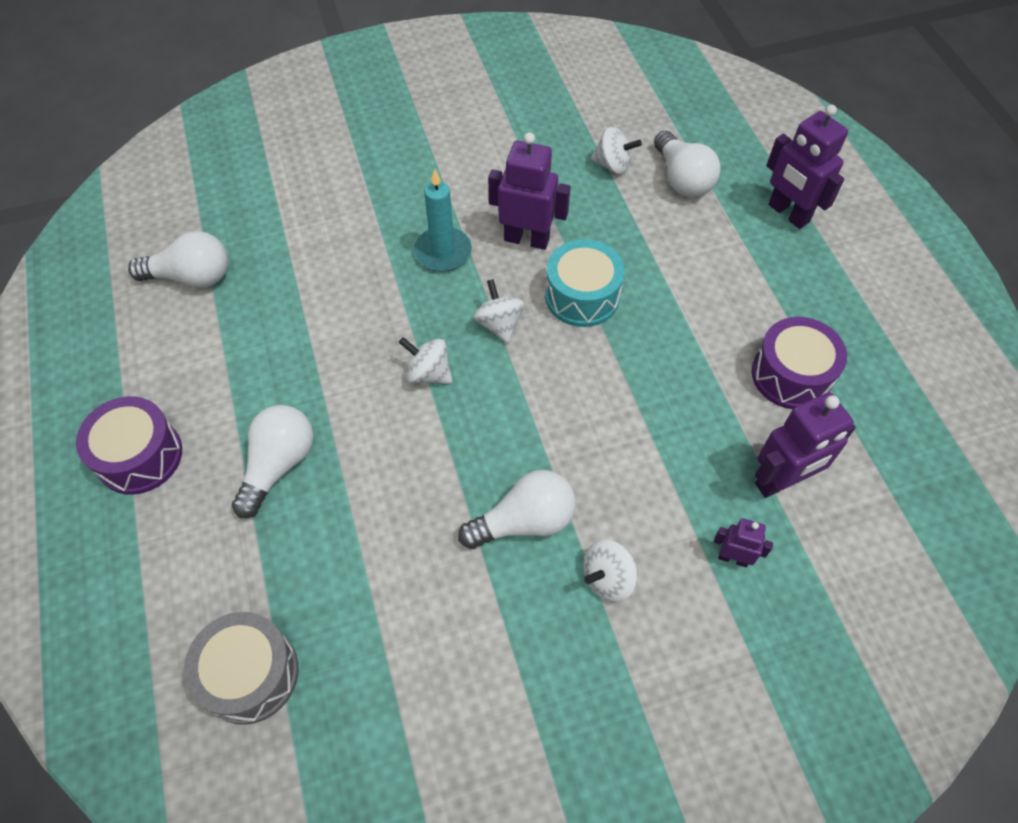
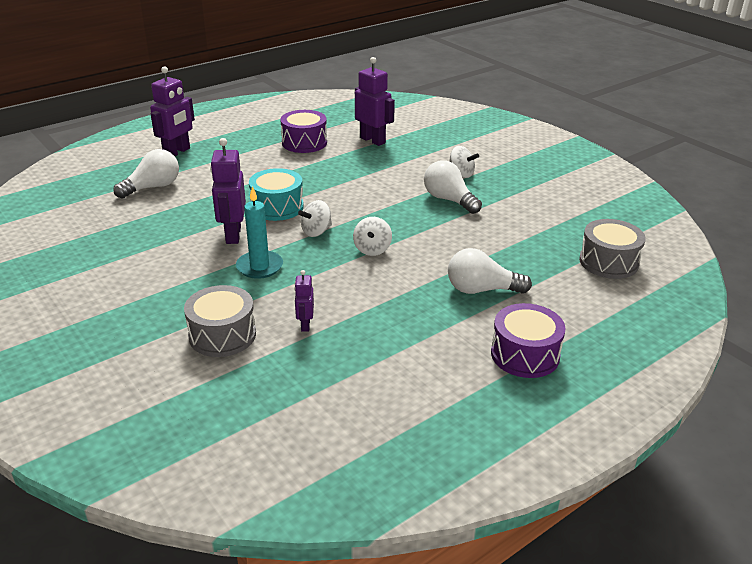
camera: 110 degrees left, 25 degrees down
white light bulb [128,231,228,288] -> none
white spinning top [591,127,642,174] -> none
purple robot [714,518,773,567] -> purple robot moved to [294,270,314,332]
none -> grey drum [184,285,256,357]

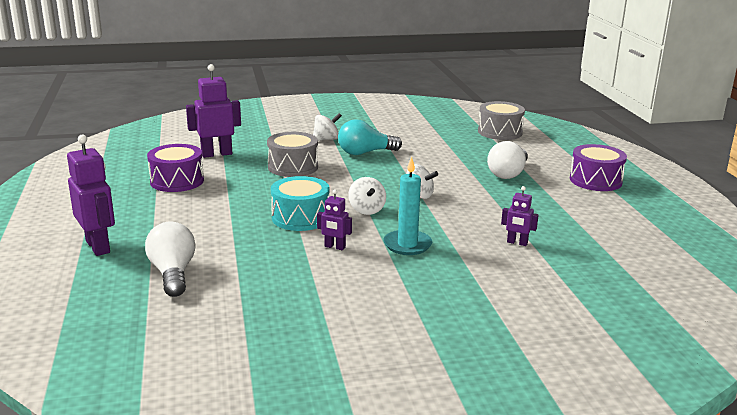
camera: 65 degrees left, 10 degrees down
grey drum [184,285,256,357] -> grey drum moved to [267,132,318,177]
purple robot [210,138,246,244] -> purple robot [317,189,352,250], size x0.54
white light bulb [424,160,482,214] -> turquoise light bulb [338,119,402,155]

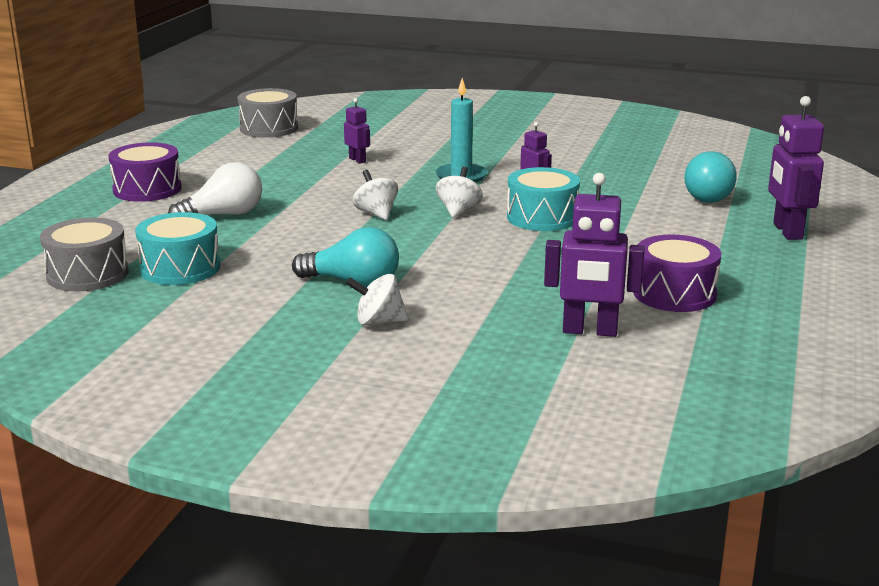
camera: 150 degrees left, 0 degrees up
white light bulb [145,221,196,297] -> turquoise light bulb [685,151,737,203]
grey drum [267,132,318,177] -> grey drum moved to [238,88,298,138]
none -> turquoise drum [135,212,220,285]

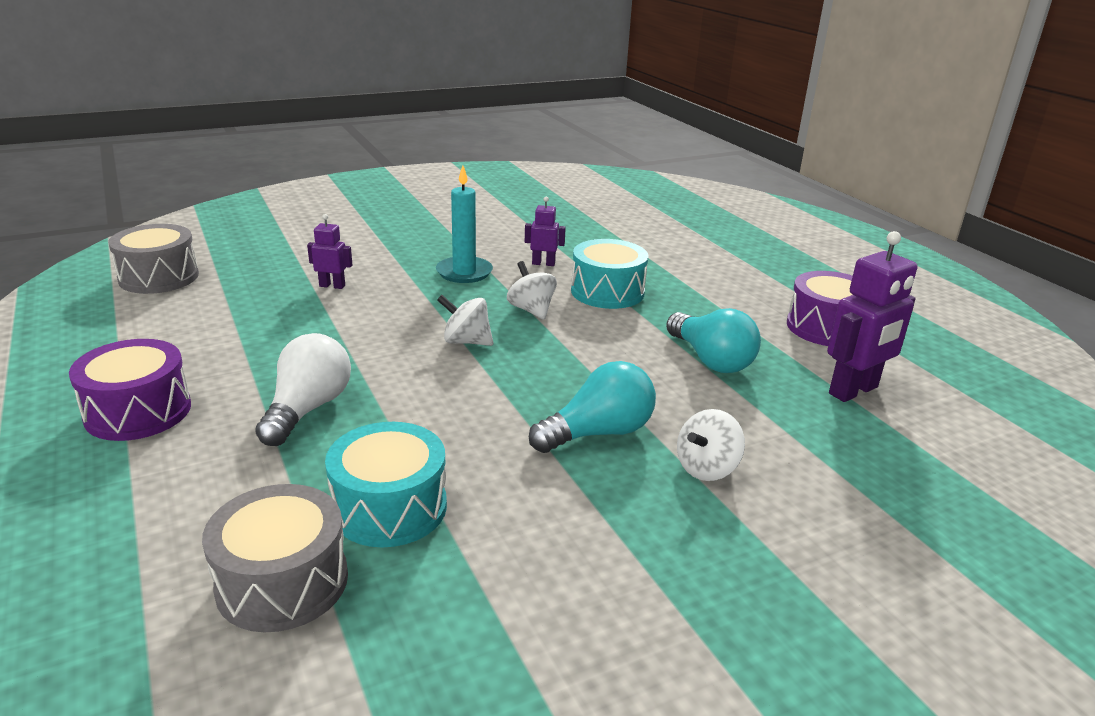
camera: 45 degrees left, 5 degrees up
turquoise light bulb [685,151,737,203] -> turquoise light bulb moved to [666,308,761,373]
purple robot [768,96,824,240] -> none

